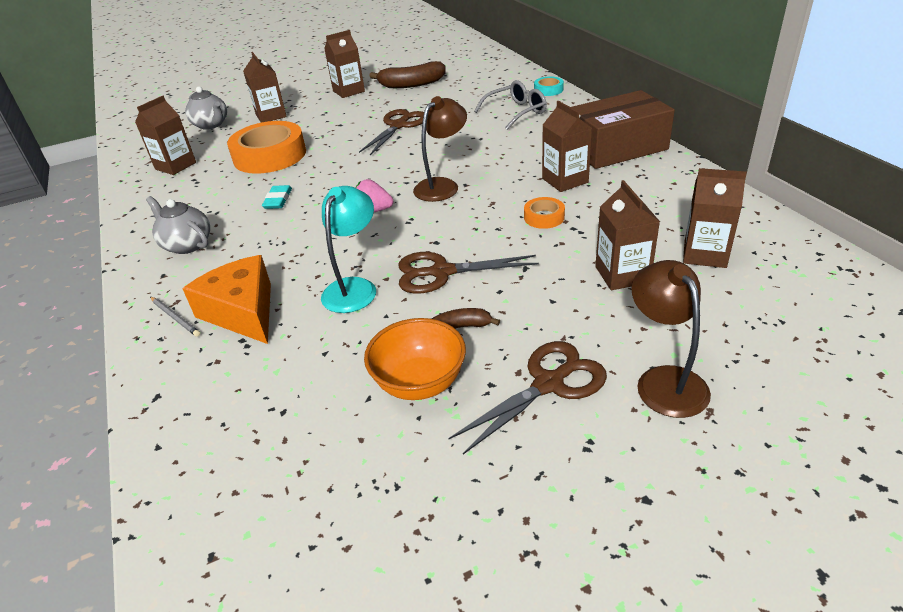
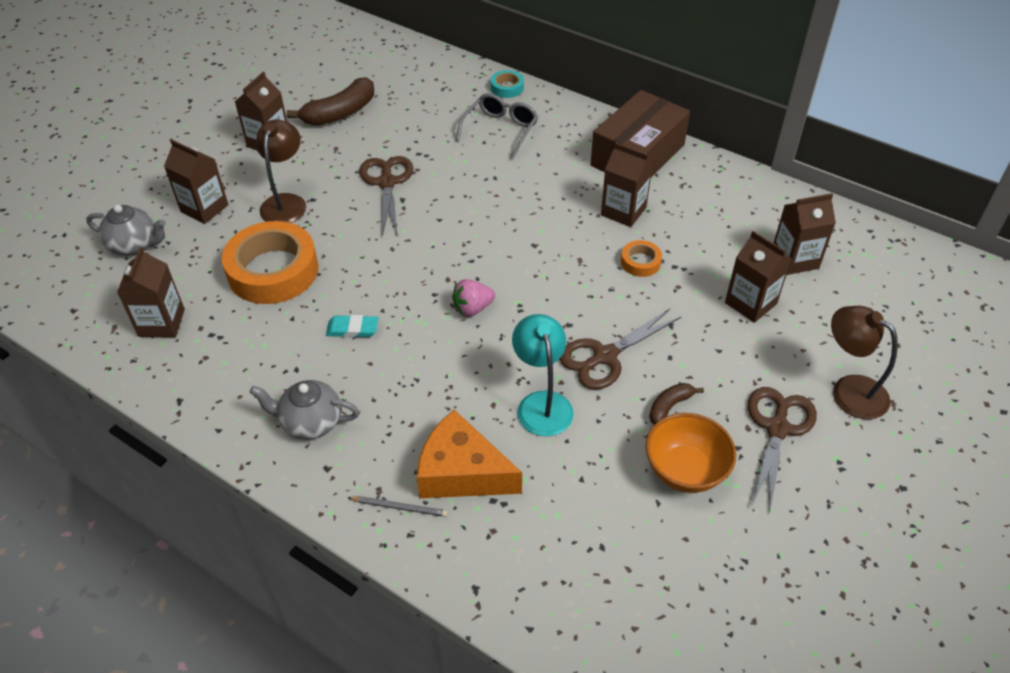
camera: 35 degrees left, 10 degrees up
turquoise eraser [262,185,292,209] -> turquoise eraser turned 60 degrees counterclockwise [326,315,379,338]
brown lamp [413,96,467,202] -> brown lamp moved to [256,120,306,223]

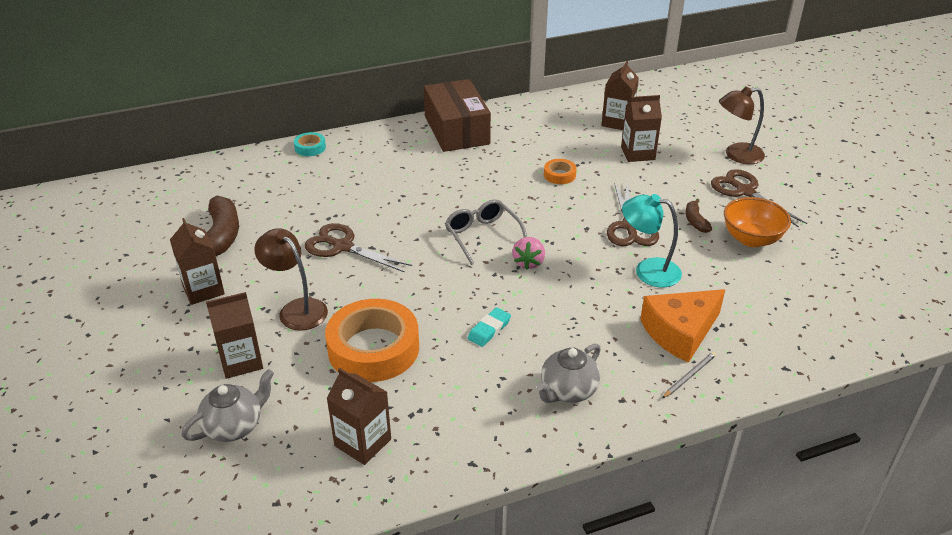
camera: 55 degrees left, 10 degrees down
grey glasses [455,93,538,159] -> grey glasses moved to [445,199,527,265]
brown carton [601,142,653,227] -> none

